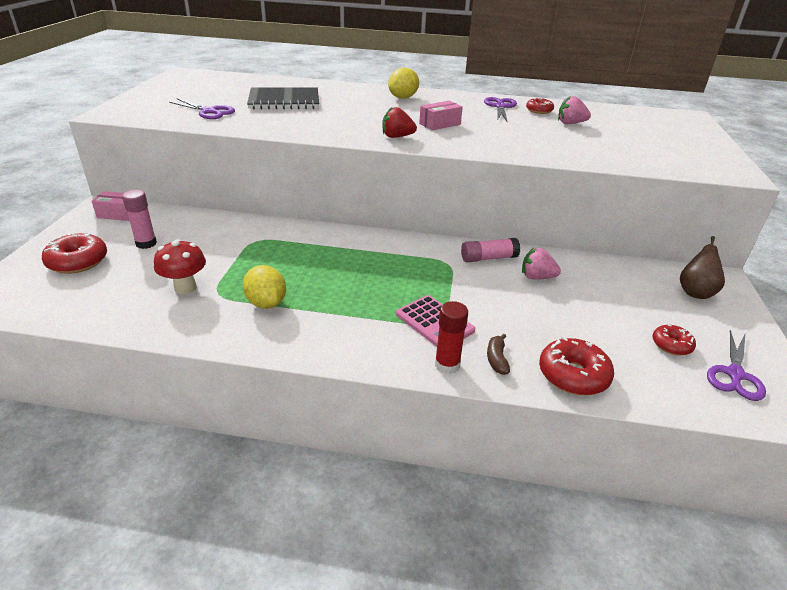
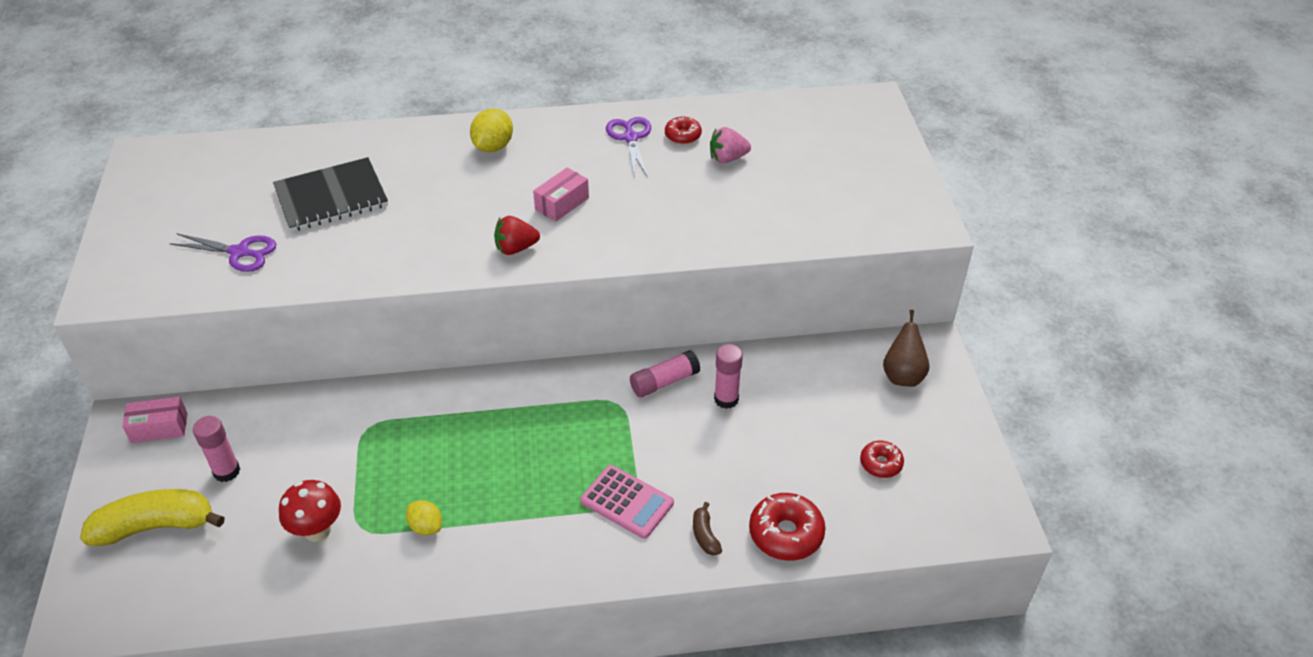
camera: 15 degrees left, 10 degrees up
red donut [42,233,107,274] -> yellow banana [80,489,225,546]
yellow lemon [243,265,286,309] -> yellow lemon [406,500,442,535], size x0.66
red glue stick [435,301,468,374] -> none
pink strawberry [522,248,561,280] -> pink glue stick [714,344,743,409]
purple scissors [707,330,766,401] -> none

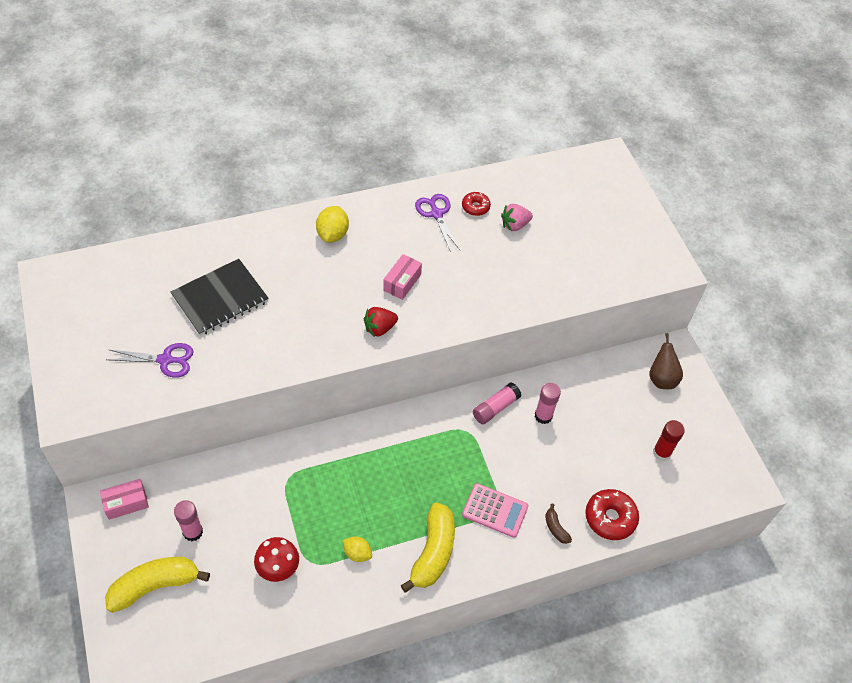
camera: 15 degrees left, 10 degrees up
red donut [860,441,904,478] -> red glue stick [653,420,685,461]
none -> yellow banana [401,503,455,593]

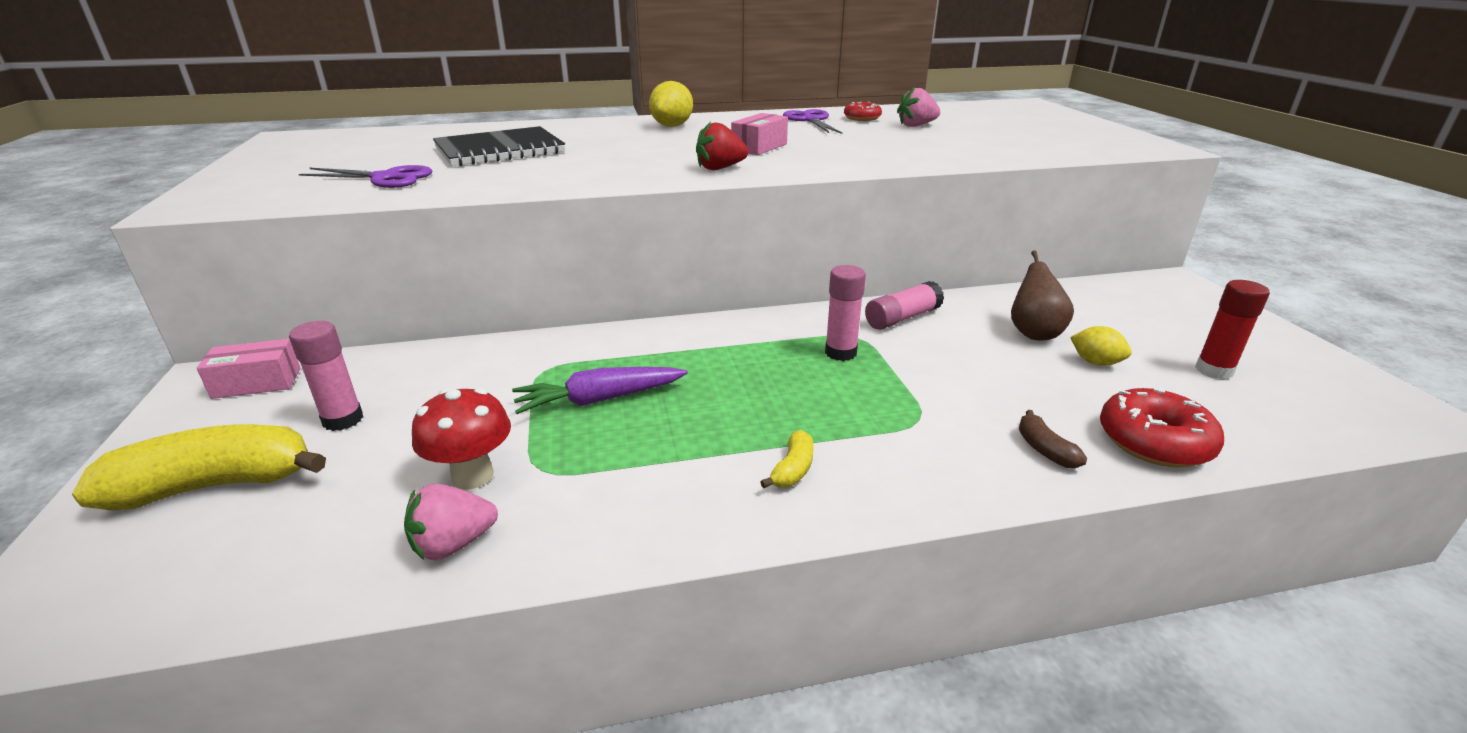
camera: 10 degrees right, 25 degrees down
yellow lemon [342,536,372,562] -> yellow lemon moved to [1070,326,1132,366]
yellow banana [401,503,455,593] -> yellow banana [760,430,814,488], size x0.45
pink calculator [462,483,529,538] -> none
pink glue stick [535,383,561,424] -> pink glue stick moved to [825,265,866,361]
brown pear [649,333,683,389] -> brown pear moved to [1011,250,1074,341]
none -> pink strawberry [404,484,498,560]
none -> purple carrot [512,367,688,414]

